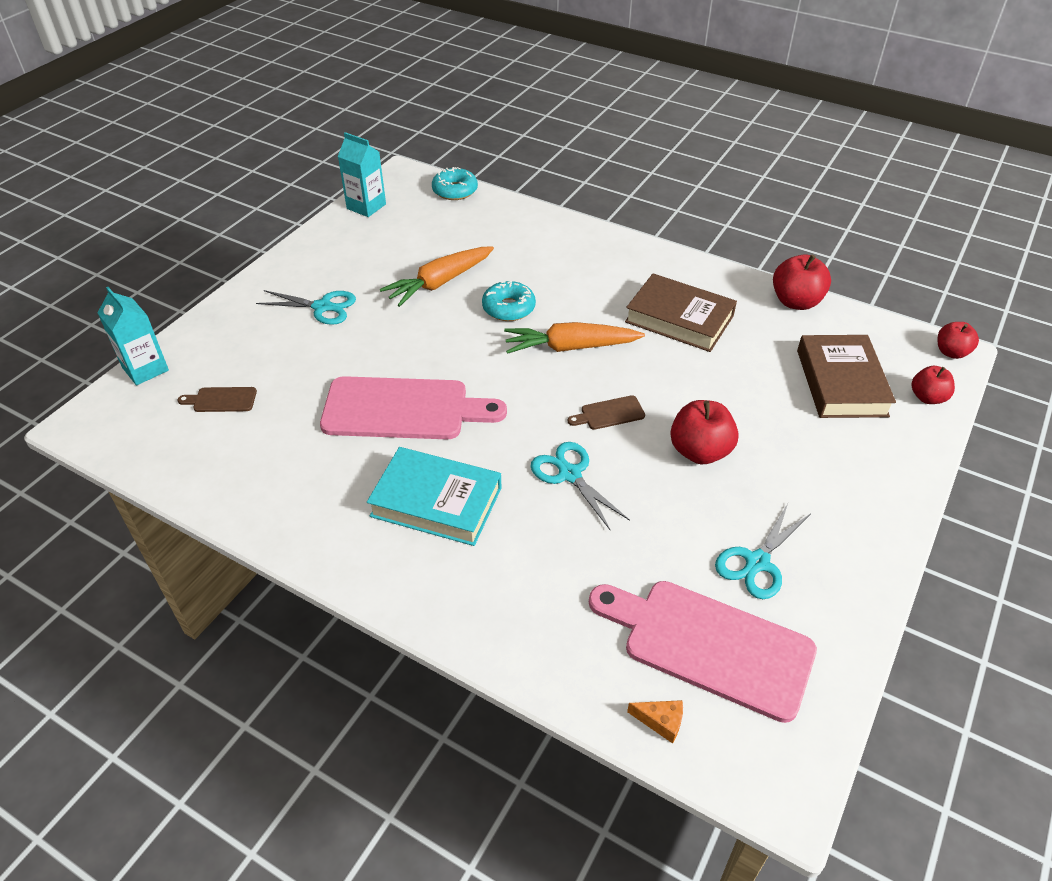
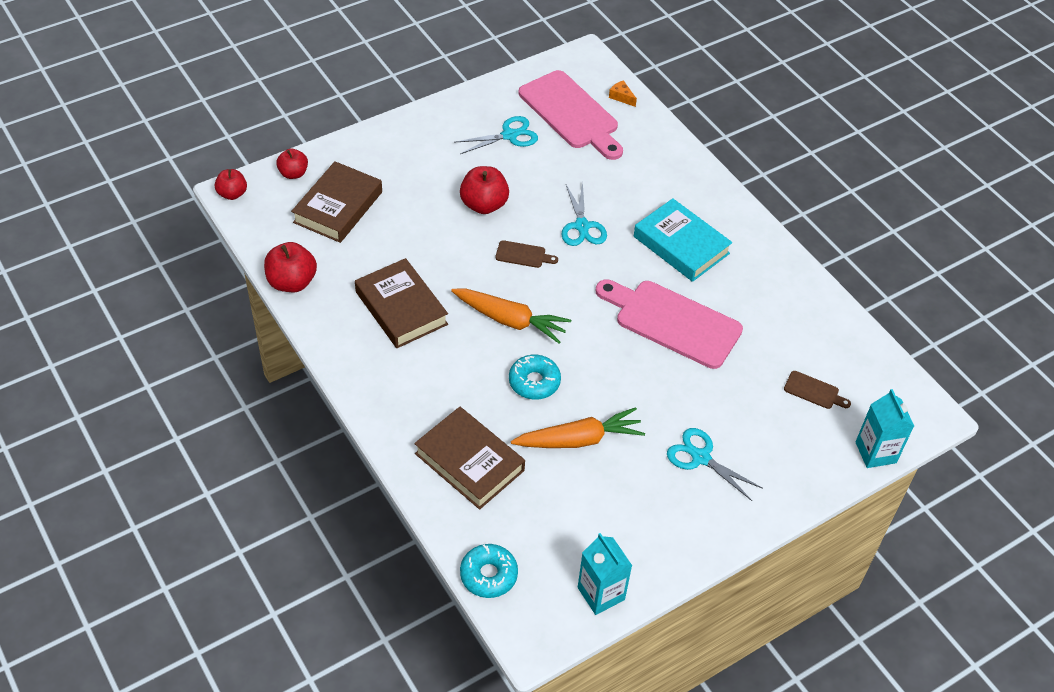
camera: 155 degrees left, 5 degrees up
none -> brown book [414,407,525,510]

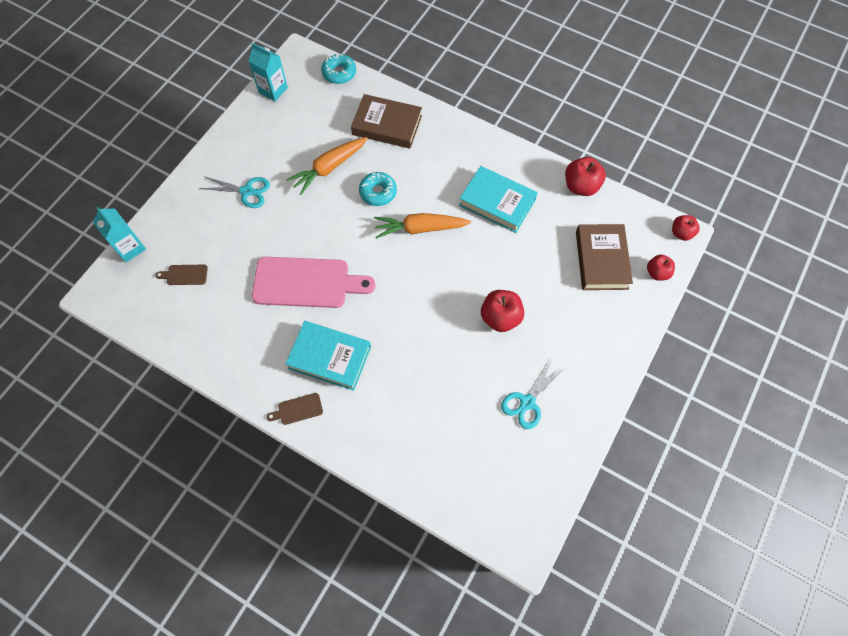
camera: 155 degrees right, 15 degrees up
brown book [355,258,448,348] -> turquoise book [459,166,538,233]
brown cutting board [495,240,558,268] -> brown cutting board moved to [267,393,323,425]
pink cutting board [519,70,623,160] -> none
turquoise scissors [561,182,607,246] -> none
orange cheese [609,80,637,107] -> none

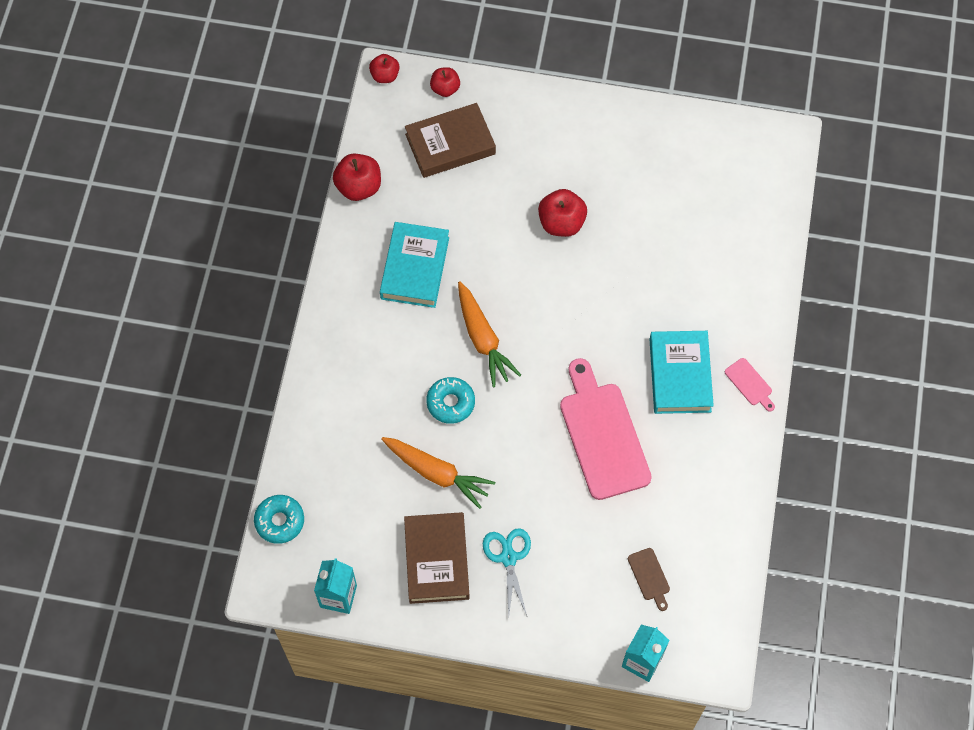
camera: 110 degrees left, 0 degrees up
brown cutting board [267,393,323,425] -> pink cutting board [725,358,775,412]
brown book [351,94,422,148] -> brown book moved to [404,512,470,604]
turquoise scissors [501,358,564,429] -> none

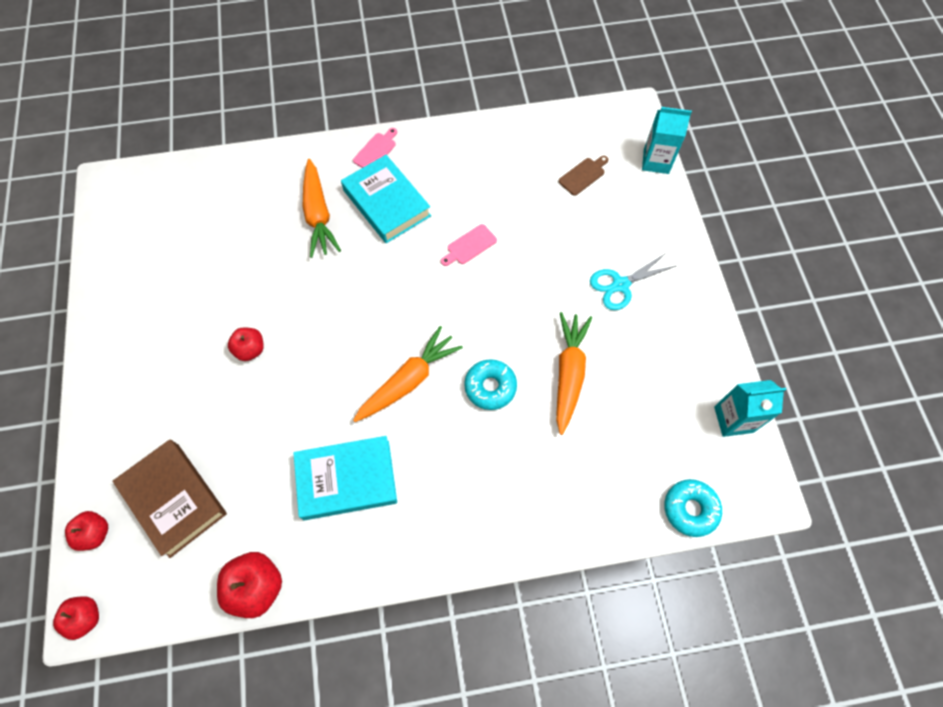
camera: 110 degrees left, 0 degrees up
brown book [404,512,470,604] -> none
red apple [538,189,587,237] -> red apple [228,328,264,361], size x0.64
pink cutting board [560,358,652,500] -> pink cutting board [441,224,497,266], size x0.42
turquoise book [649,331,714,414] -> turquoise book turned 75 degrees clockwise [341,155,431,243]
none -> orange carrot [303,159,341,258]

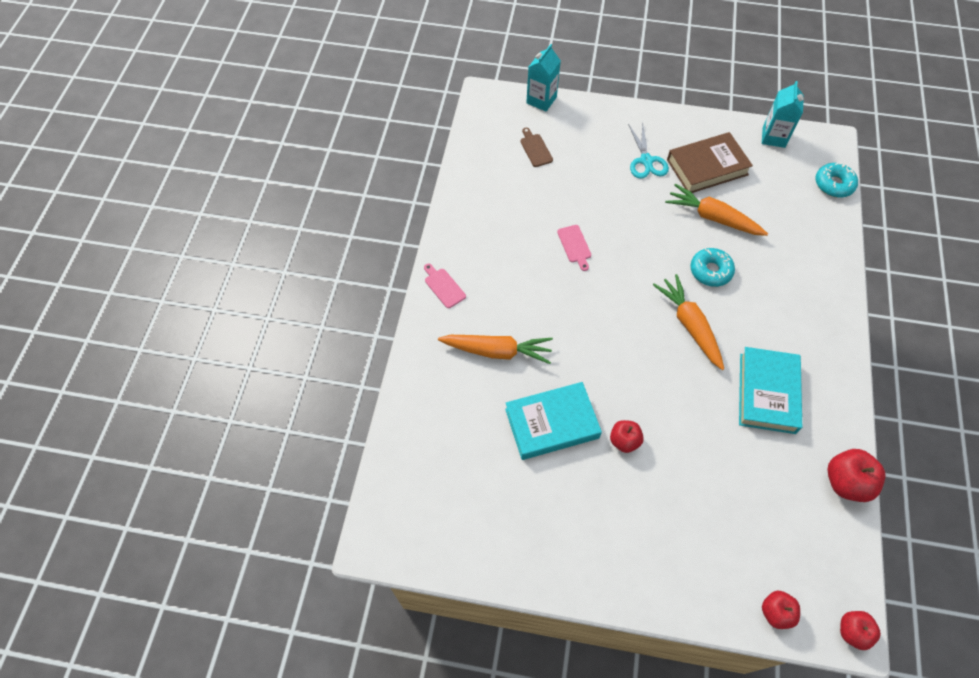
camera: 70 degrees left, 5 degrees down
brown book [112,439,227,558] -> brown book moved to [667,132,753,193]
turquoise book [341,155,431,243] -> turquoise book moved to [505,382,602,460]

